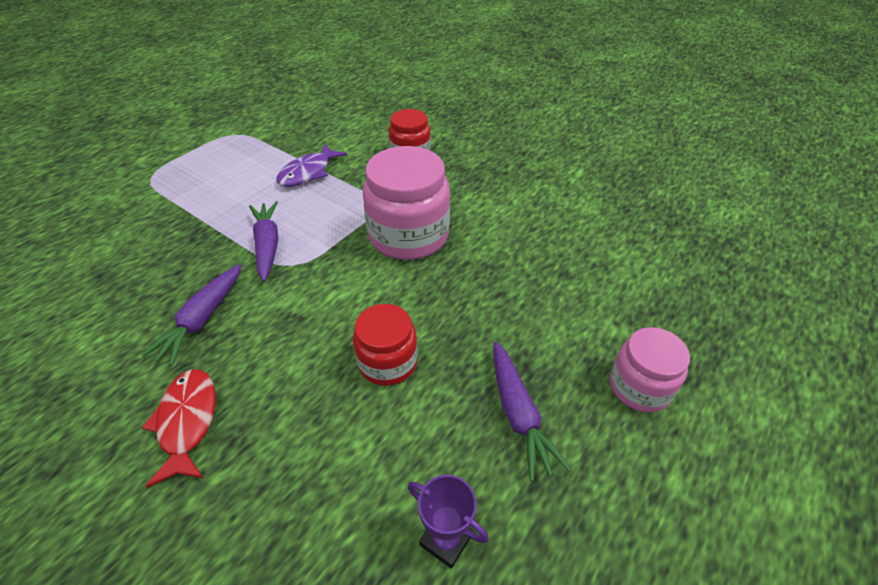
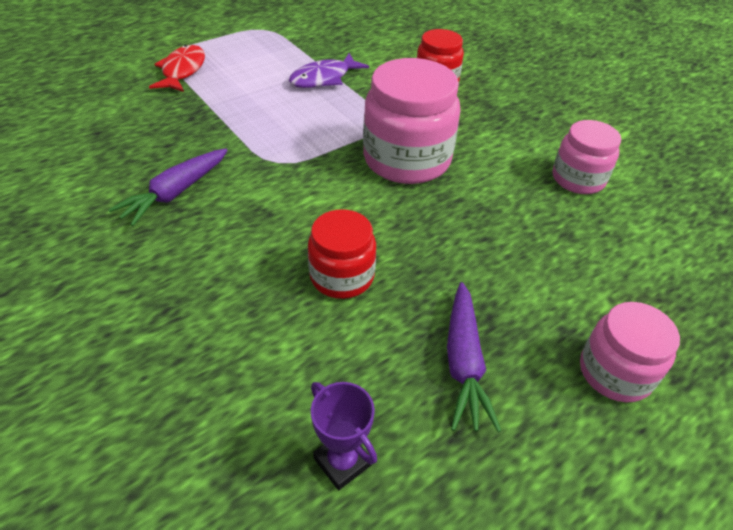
camera: 15 degrees right, 0 degrees up
red fish [142,369,216,488] -> red fish moved to [149,45,205,92]
purple carrot [249,201,278,281] -> none
none -> pink jar [553,120,621,194]

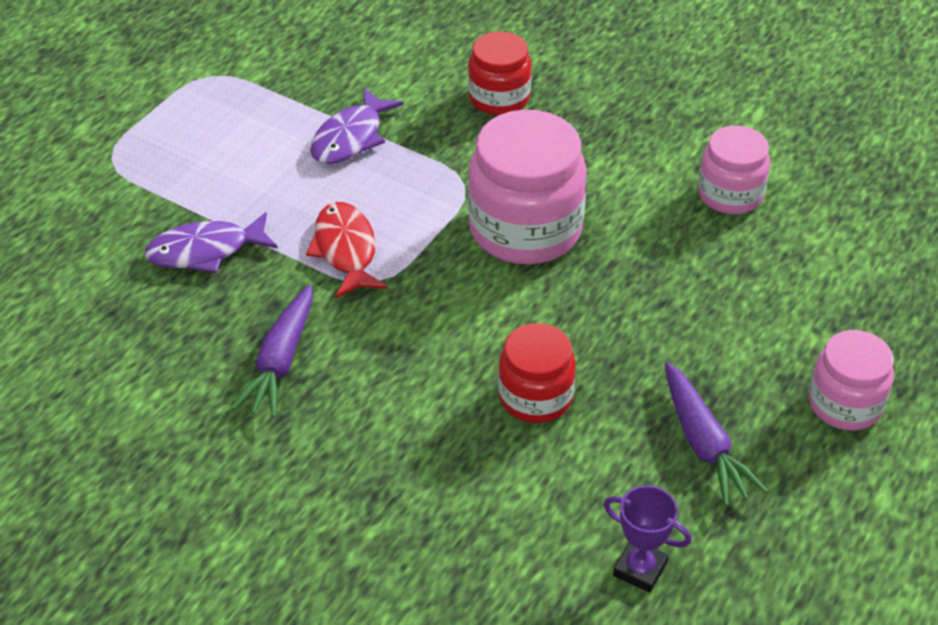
camera: 20 degrees left, 0 degrees up
red fish [149,45,205,92] -> red fish moved to [306,202,388,299]
none -> purple fish [144,212,278,273]

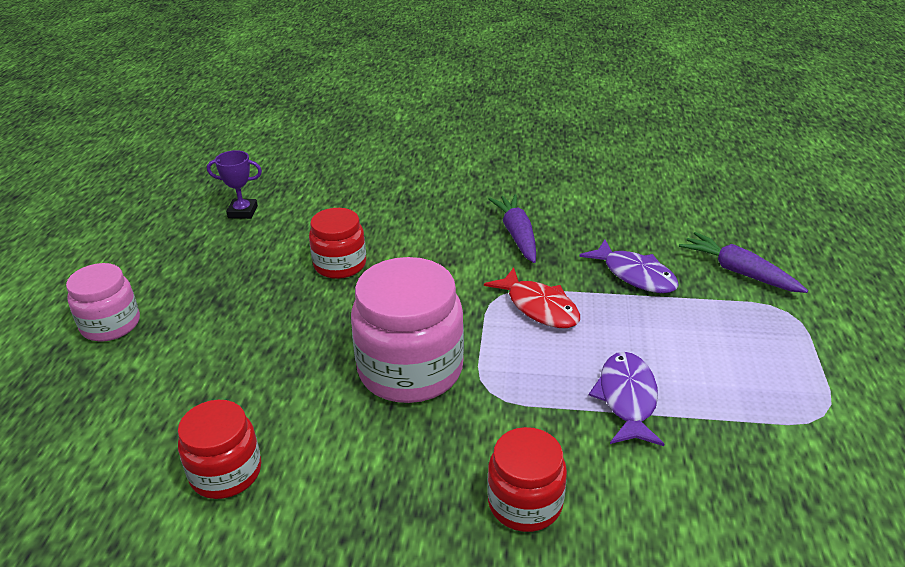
camera: 155 degrees right, 10 degrees down
purple fish [144,212,278,273] -> purple fish turned 90 degrees clockwise [579,239,679,293]
purple carrot [665,362,768,506] -> purple carrot moved to [679,232,808,293]
pink jar [698,125,770,214] -> red jar [178,400,261,499]

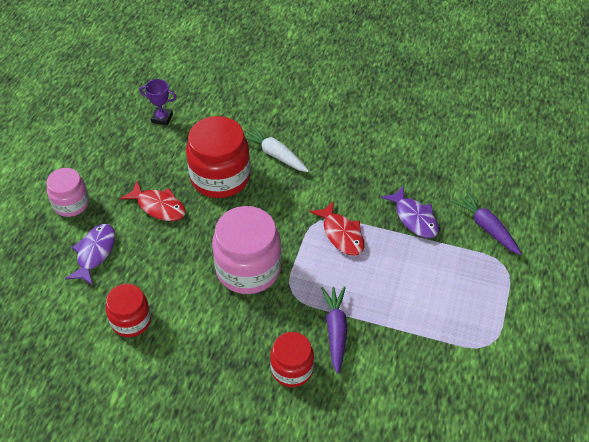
camera: 10 degrees right, 15 degrees up
red jar [309,208,366,279] -> red jar [186,116,250,198], size x1.68
purple carrot [488,194,536,263] -> purple carrot moved to [321,286,347,373]
purple fish [589,352,664,446] -> purple fish moved to [65,224,115,285]
none -> red fish [120,181,186,221]
none -> white carrot [245,125,309,172]

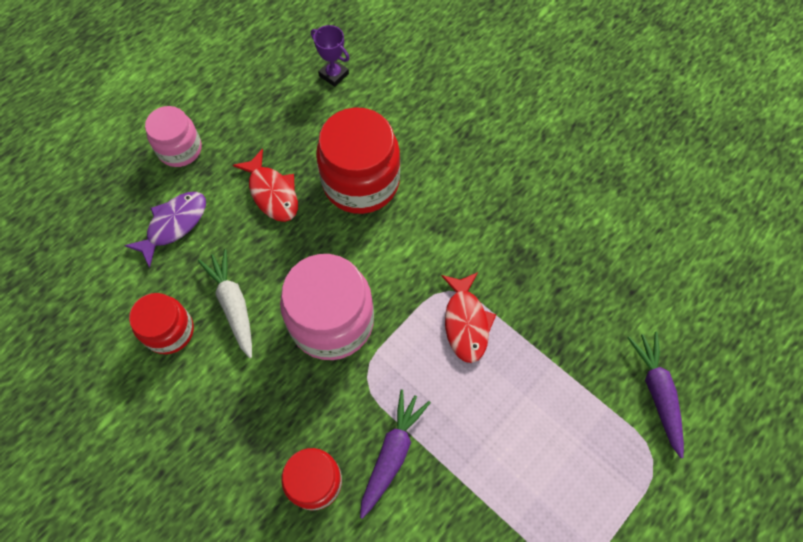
camera: 25 degrees right, 15 degrees up
white carrot [245,125,309,172] -> white carrot moved to [198,249,252,358]
purple fish [381,186,439,238] -> none

